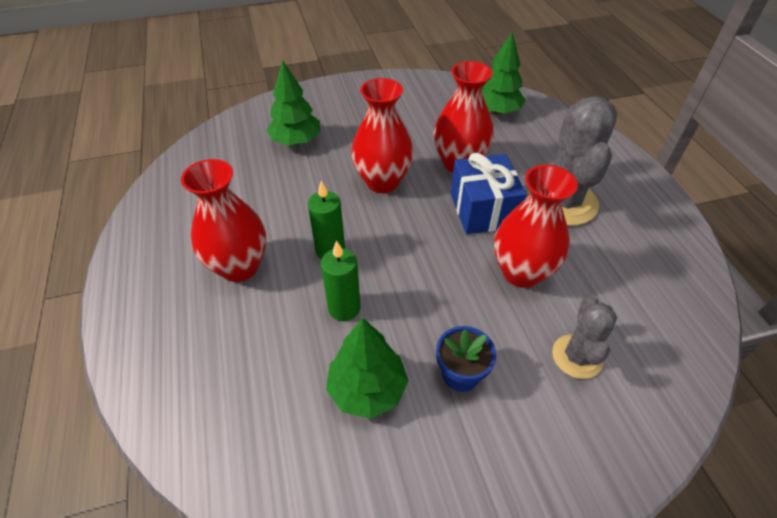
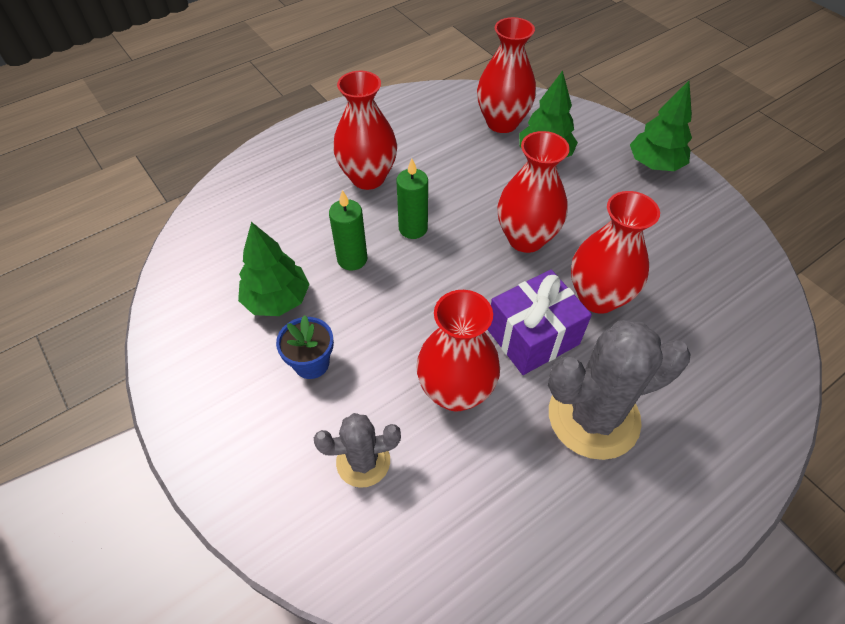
camera: 70 degrees right, 5 degrees up
blue gift [451,153,527,234] -> purple gift [487,270,592,375]
green tree [482,32,526,115] -> green tree moved to [630,81,692,171]
none -> red vase [477,17,536,133]

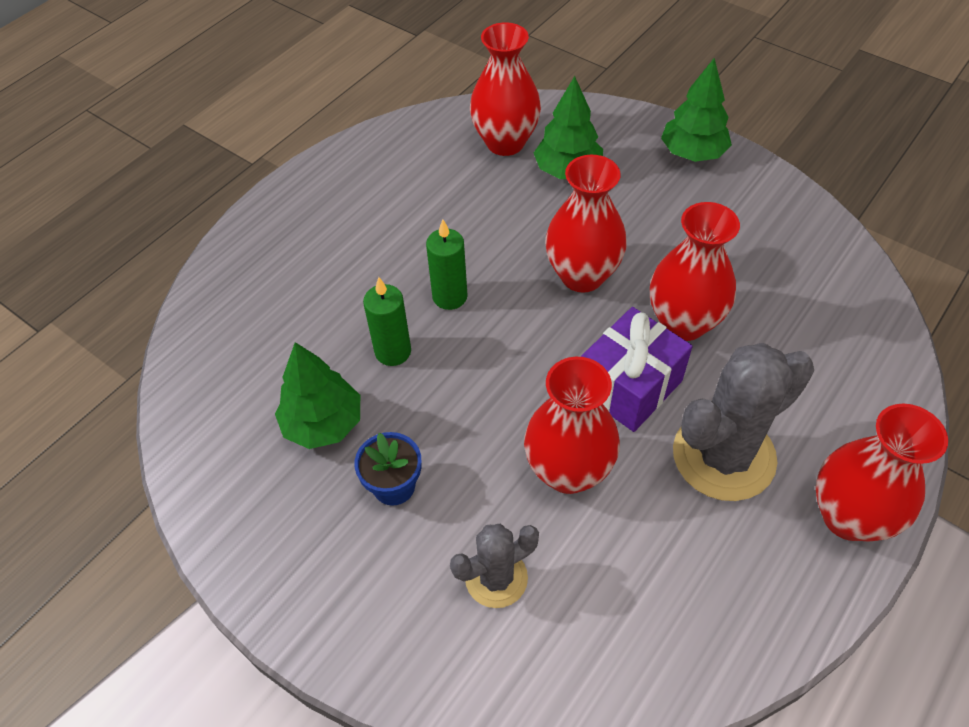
camera: 15 degrees left, 0 degrees up
red vase [333,71,397,190] -> red vase moved to [816,404,948,542]

